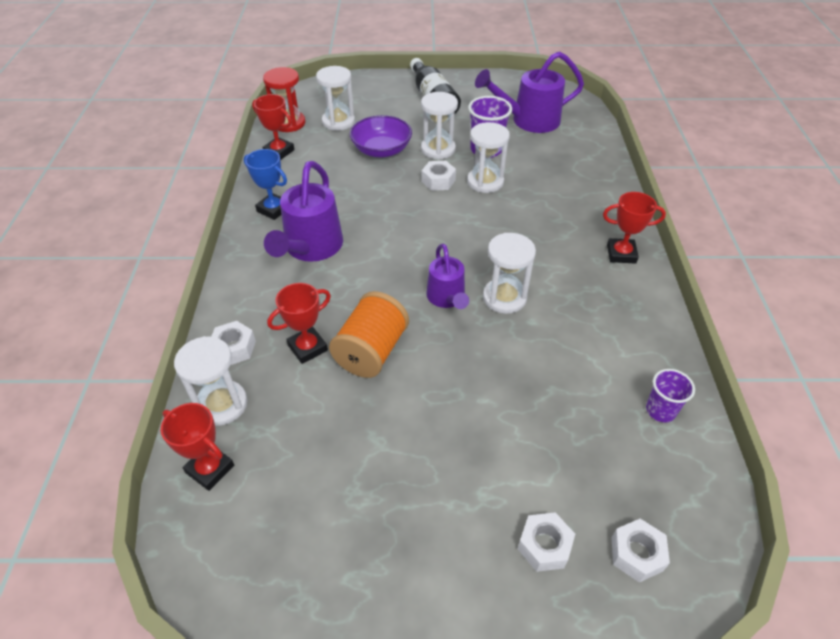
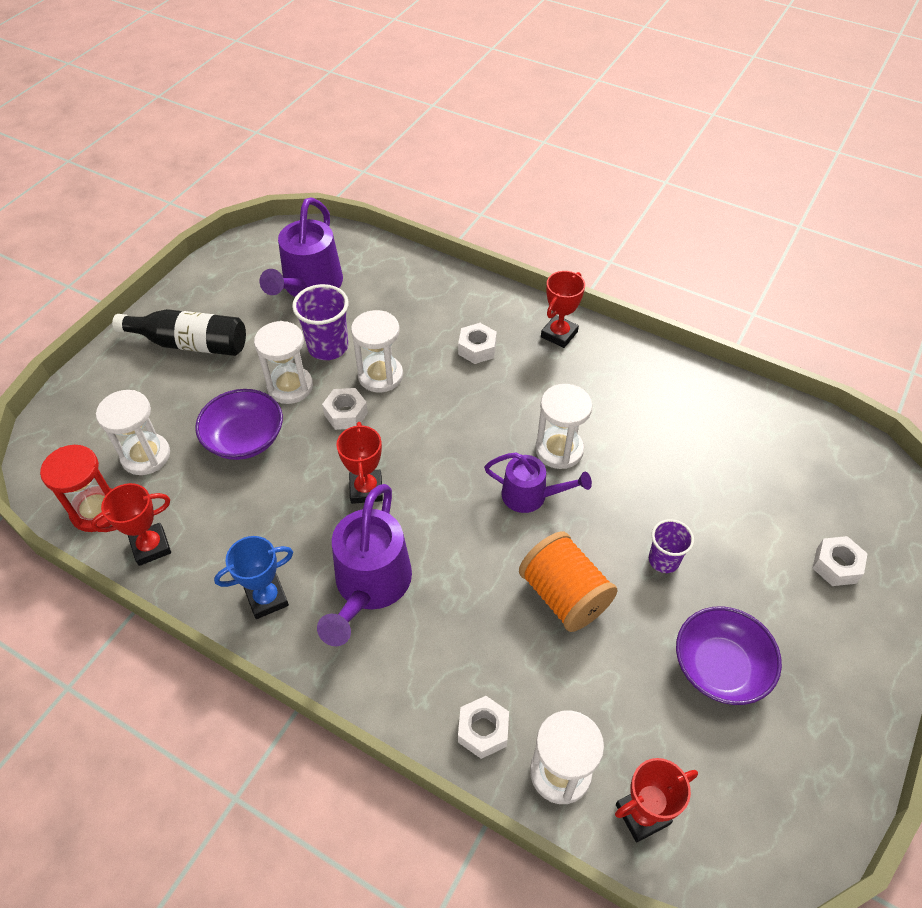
camera: 60 degrees left, 5 degrees up
purple watering can [264,161,343,262] -> purple watering can turned 60 degrees clockwise [317,484,412,646]
red trophy [267,283,331,364] -> red trophy moved to [336,422,383,504]
white nut [612,519,670,583] -> white nut moved to [458,323,497,364]
purple cup [646,369,695,422] -> purple cup moved to [649,519,694,573]
none -> purple bowl [676,606,782,705]

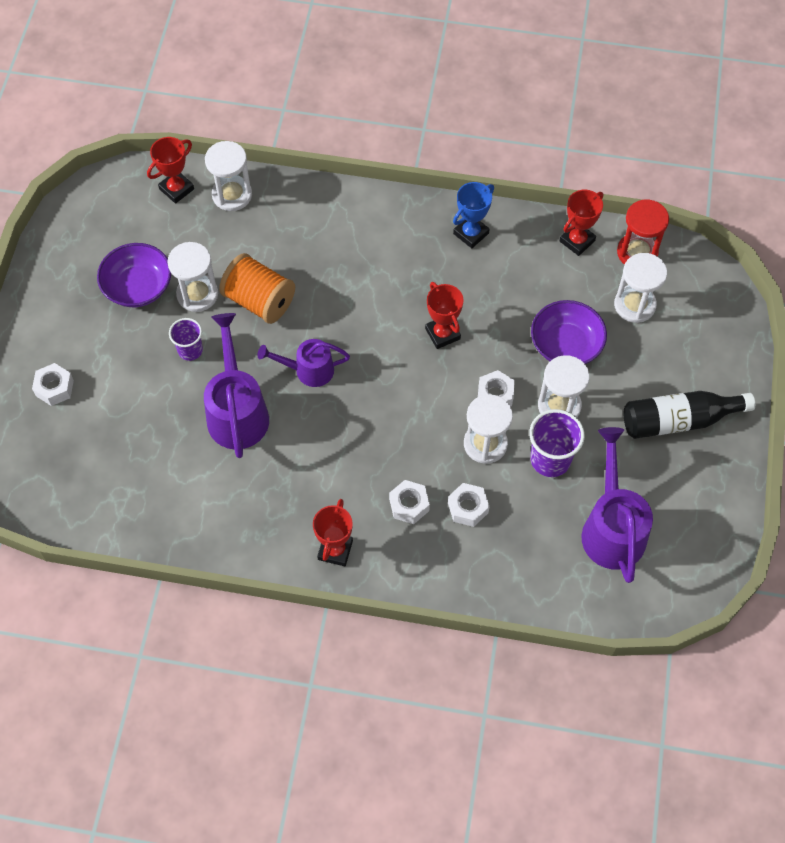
camera: 160 degrees right, 10 degrees up
purple watering can [317,484,412,646] -> purple watering can moved to [204,313,269,458]
white nut [458,696,509,759] -> white nut moved to [448,483,489,527]
white hourglass [535,384,593,469] -> white hourglass moved to [167,242,218,312]

